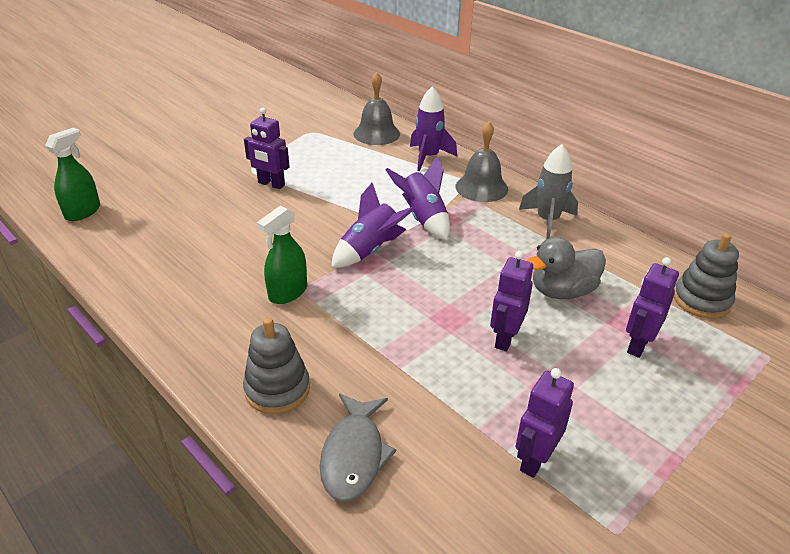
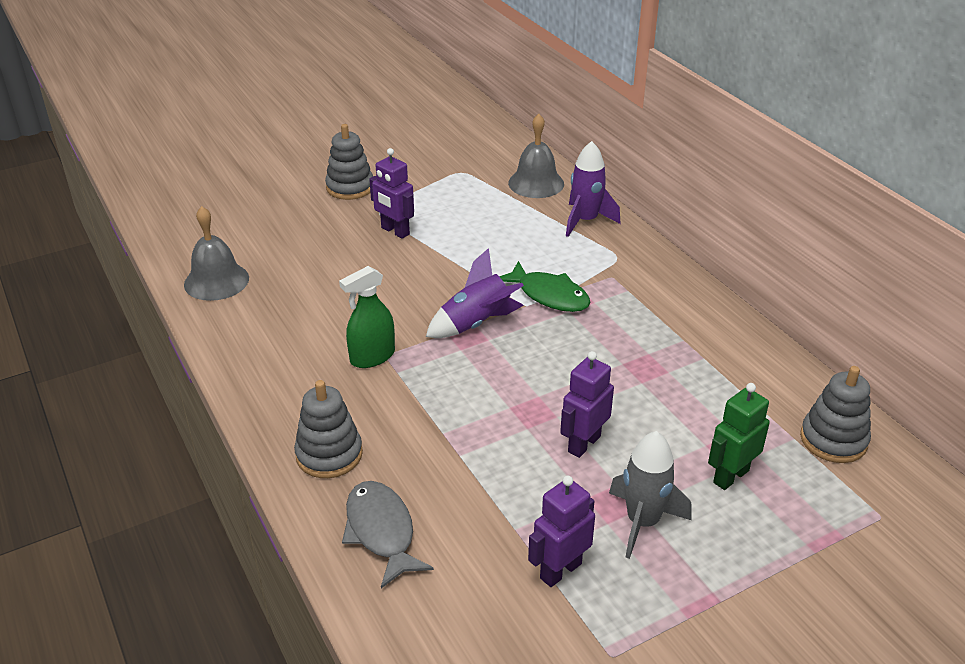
camera: 15 degrees right, 0 degrees up
green spray bottle [45,128,100,221] -> none
grey fish [320,393,396,502] -> grey fish turned 135 degrees clockwise [342,481,434,588]
purple rocket [386,156,450,240] -> green fish [499,261,590,312]
grey bell [456,121,508,202] -> grey bell moved to [184,206,249,301]
grey rocket [519,144,578,239] -> grey rocket moved to [609,431,691,559]
grey duck [528,237,606,299] -> none
purple robot [626,257,679,358] -> green robot [708,383,770,490]
none -> grey stacking toy [325,124,373,200]

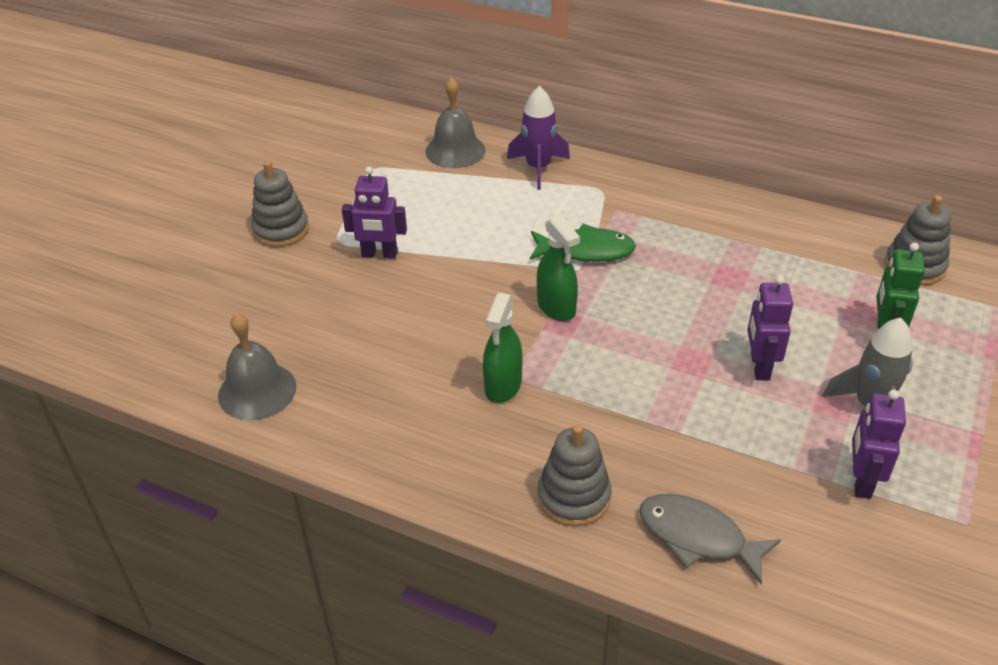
camera: 35 degrees left, 5 degrees up
purple rocket [426,248,524,338] -> green spray bottle [537,215,580,321]

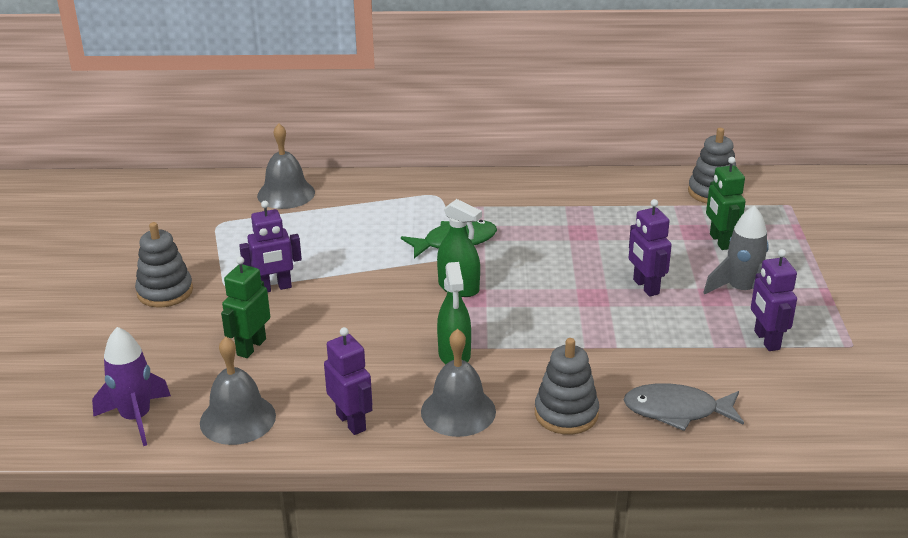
camera: 25 degrees left, 10 degrees down
purple rocket [507,86,570,190] -> purple rocket moved to [92,327,171,446]
none -> green robot [221,256,270,358]
none -> purple robot [324,327,372,435]
none -> grey bell [421,329,496,437]

